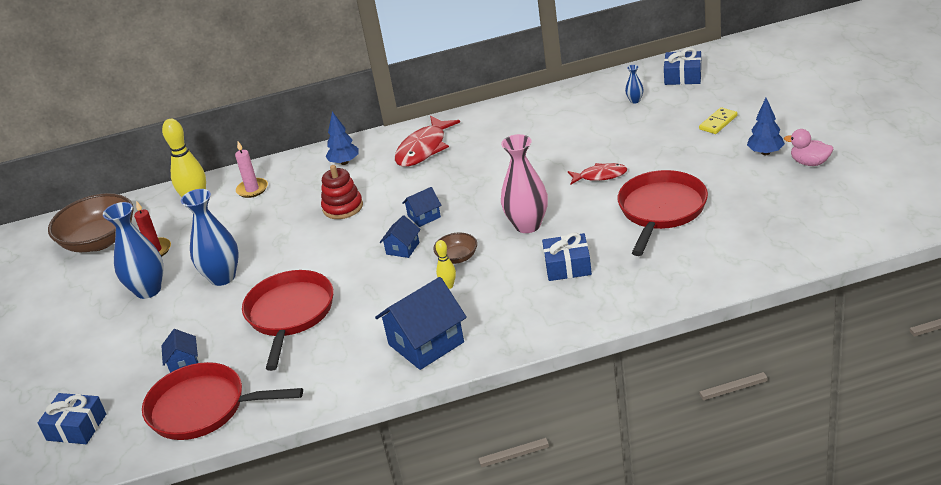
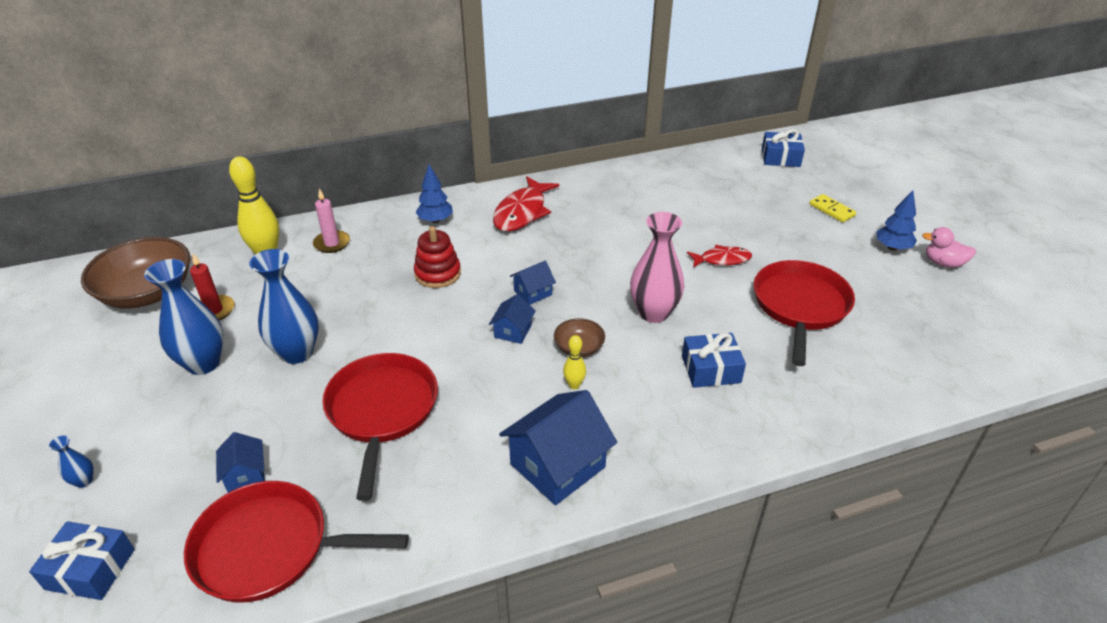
camera: 10 degrees left, 5 degrees up
blue vase [625,65,644,103] -> blue vase moved to [49,436,94,488]
yellow domino [699,107,737,134] -> yellow domino turned 75 degrees counterclockwise [809,194,856,222]

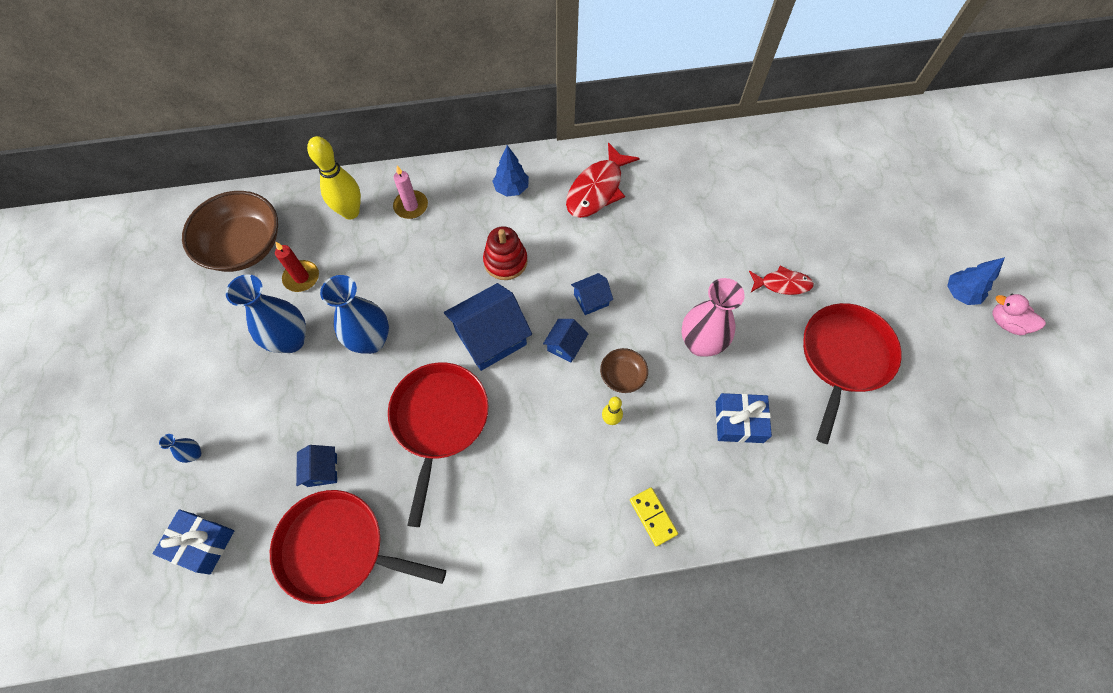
camera: 10 degrees right, 25 degrees up
blue house [499,390,617,505] -> blue house moved to [444,283,532,371]
blue gift [762,129,805,167] -> none
yellow domino [809,194,856,222] -> yellow domino moved to [630,488,678,547]

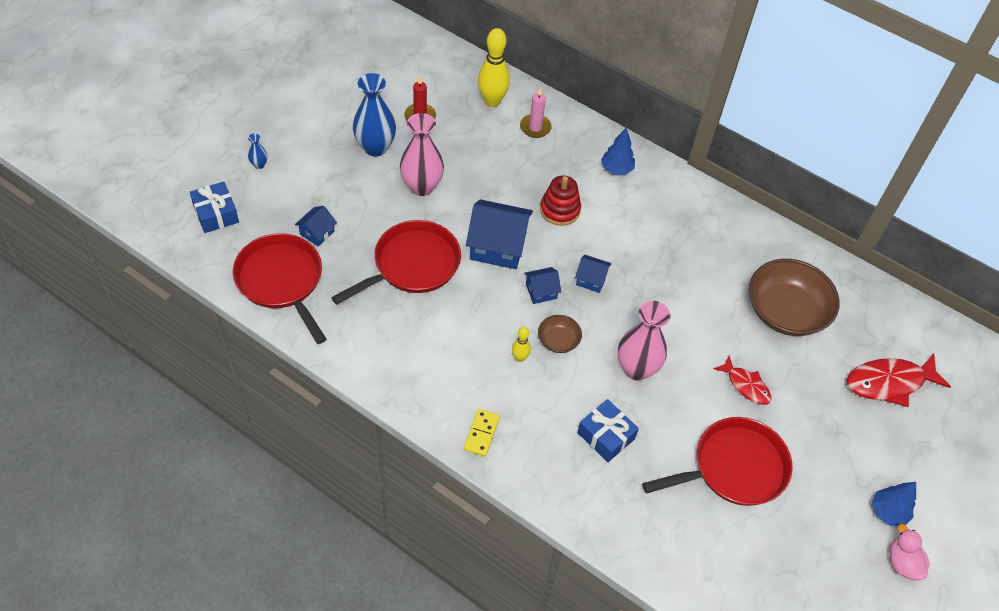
camera: 40 degrees right, 10 degrees down
brown bowl [182,191,278,272] -> brown bowl moved to [749,259,840,336]
blue vase [320,275,389,354] -> pink vase [400,113,444,196]
red fish [566,142,640,218] -> red fish moved to [847,354,951,407]

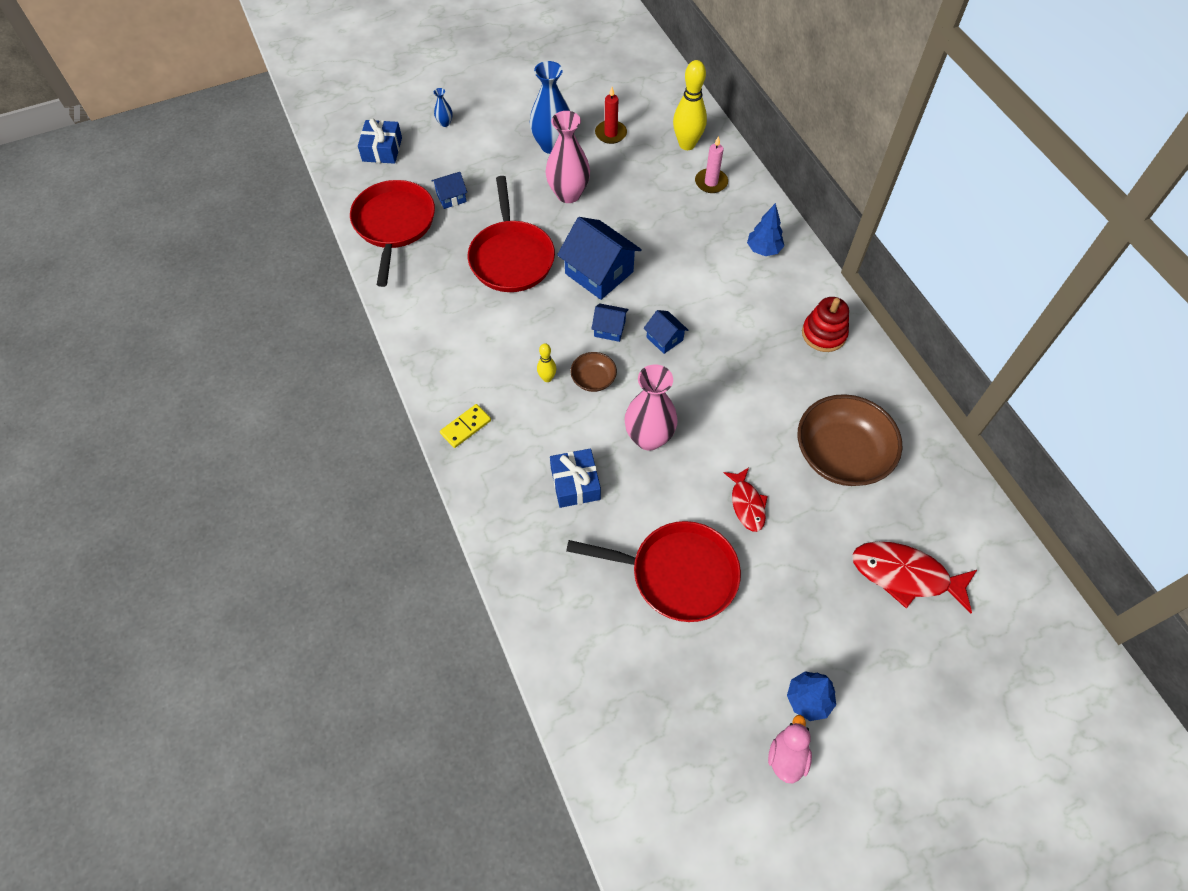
camera: 35 degrees right, 5 degrees up
red pan [331,220,461,305] -> red pan turned 90 degrees clockwise [468,176,555,292]
red stacking toy [540,175,581,226] -> red stacking toy moved to [802,297,849,352]

